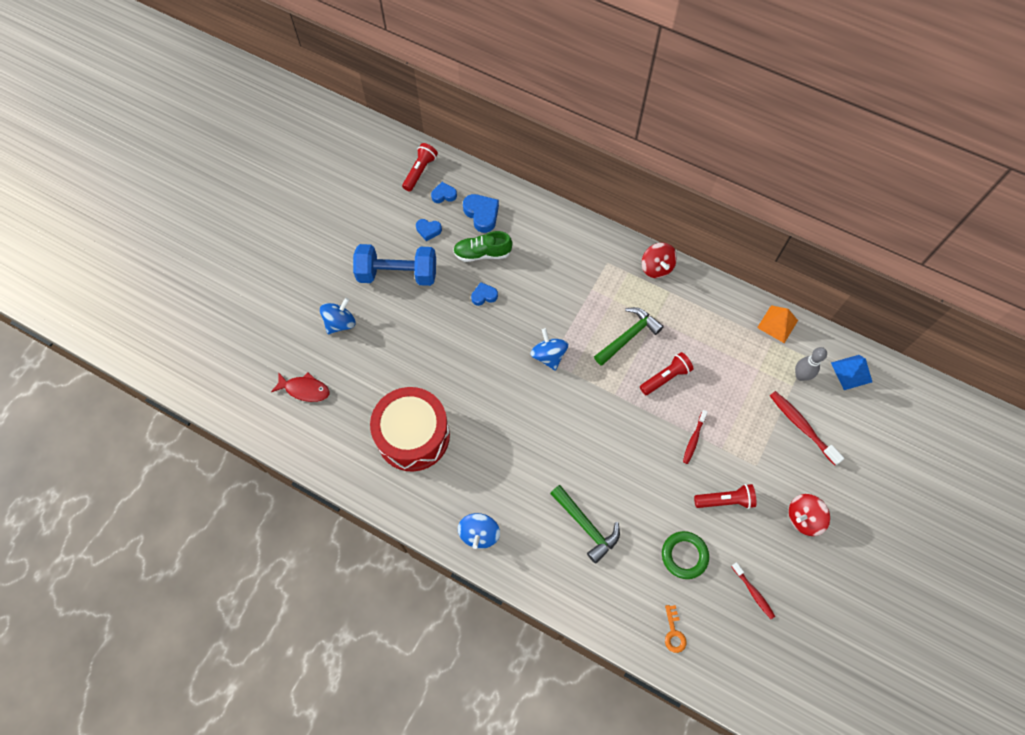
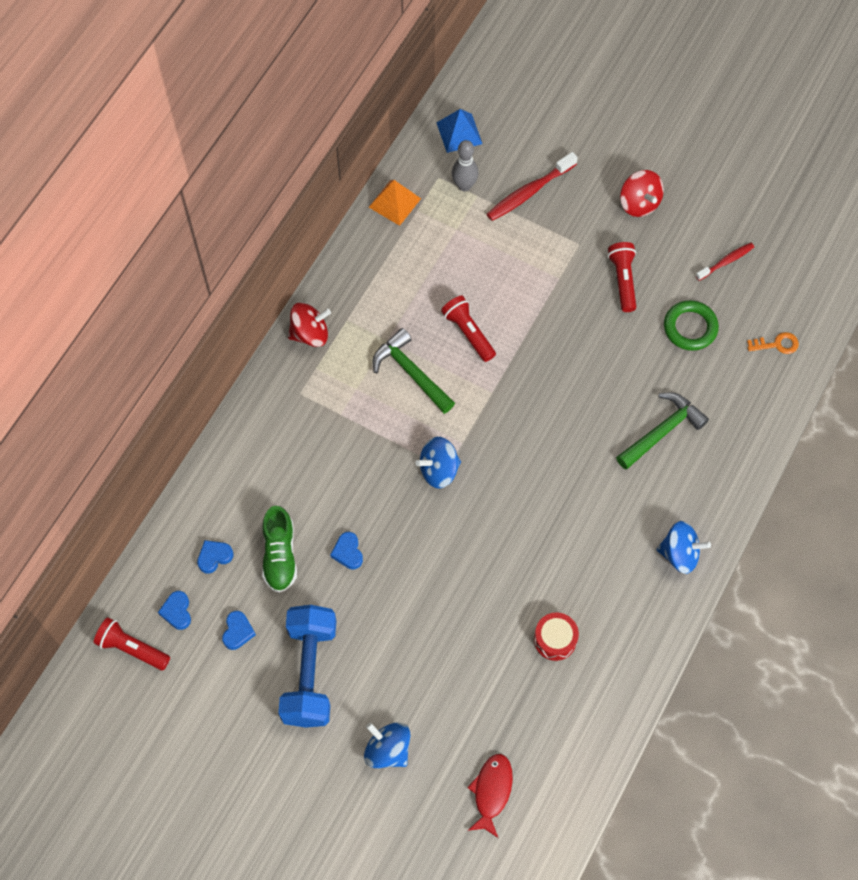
camera: 90 degrees left, 0 degrees up
red drum [370,387,450,472] -> red drum [534,613,579,661], size x0.44
blue heart [463,194,499,233] -> blue heart [197,540,234,574], size x0.62
red toothbrush [683,410,708,464] -> none

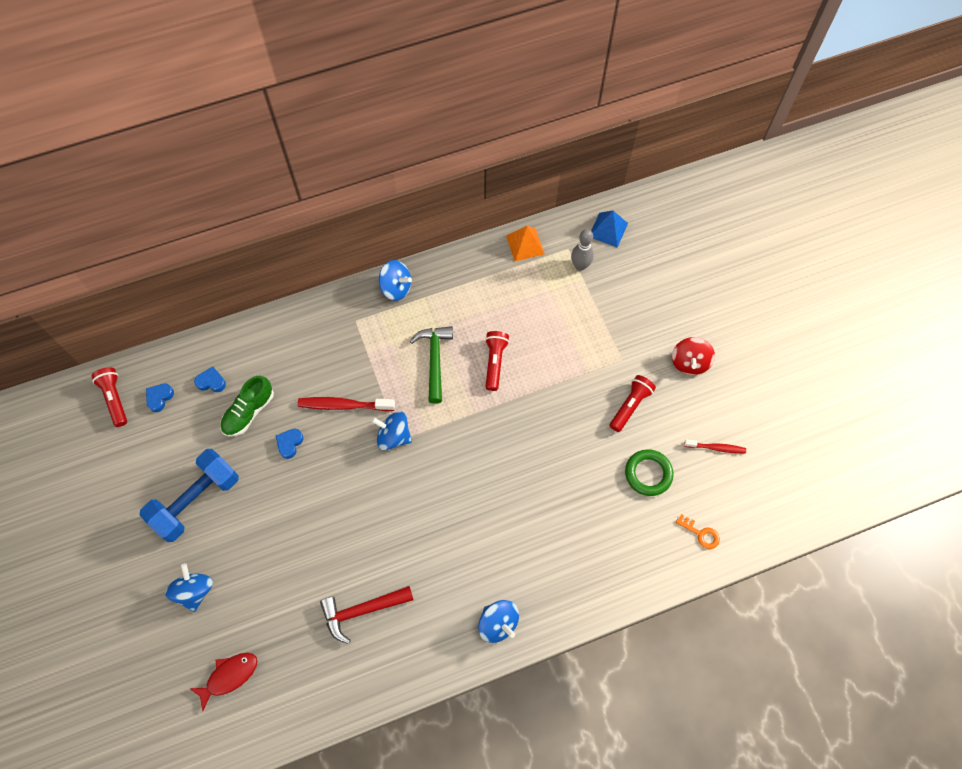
camera: 40 degrees right, 0 degrees up
blue heart [222,611,256,650] -> none
red spinning top [288,302,331,347] -> blue spinning top [379,260,412,301]
red toothbrush [487,152,578,221] -> red toothbrush moved to [298,397,395,411]
red drum [534,613,579,661] -> red hammer [320,586,414,644]
green hammer [616,393,709,469] -> none

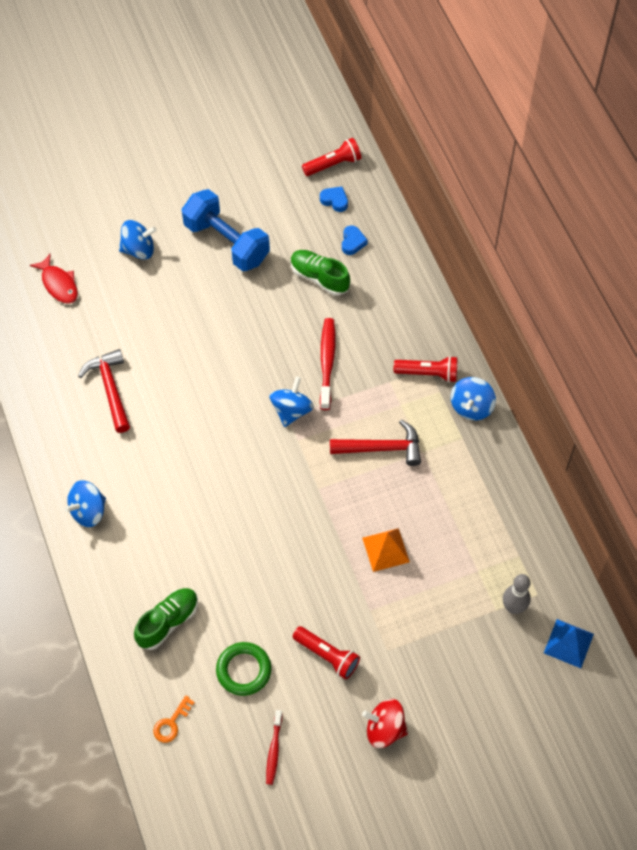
camera: 90 degrees right, 5 degrees down
blue heart [276,429,304,459] -> none
green hammer [410,326,453,404] -> red hammer [330,420,421,466]
red flashlight [485,331,509,391] -> red flashlight moved to [394,356,457,383]
orange pyramid [506,226,544,261] -> orange pyramid moved to [362,528,410,572]
none -> green shoe [134,588,198,650]

